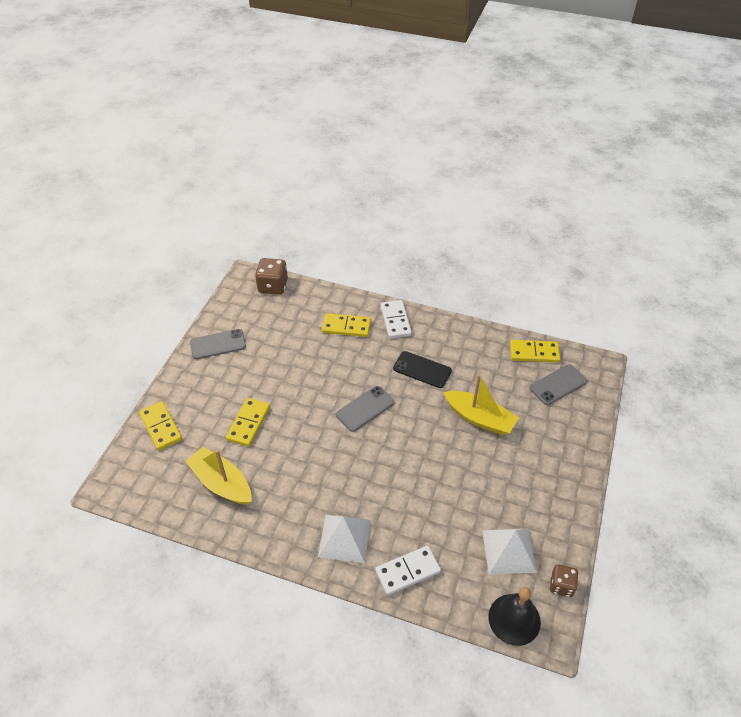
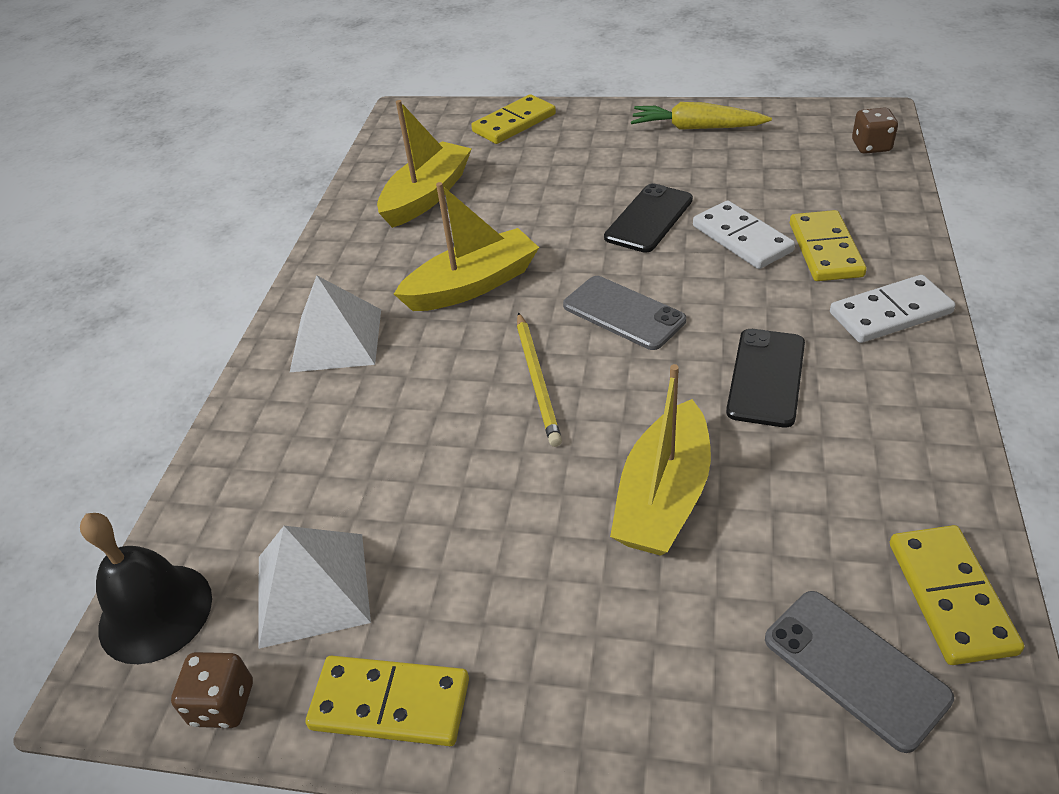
camera: 85 degrees right, 5 degrees down
grey phone [190,329,246,359] -> yellow carrot [631,102,772,130]
yellow domino [226,398,270,447] -> yellow domino moved to [306,655,469,746]
brown dice [255,258,288,295] -> brown dice [852,107,898,154], size x0.63
white domino [375,546,441,595] -> white domino moved to [693,201,795,269]
none -> yellow boat [394,182,539,311]
none -> yellow pencil [517,312,562,447]
none -> black phone [604,183,693,253]

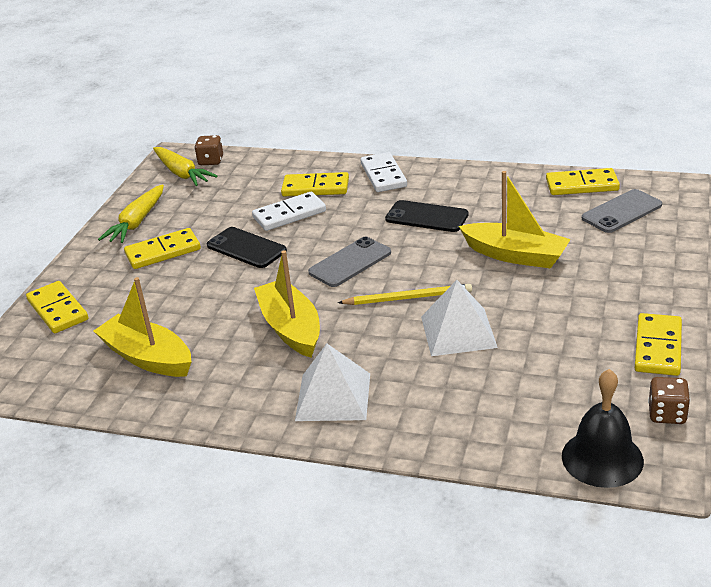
camera: 85 degrees left, 10 degrees down
white pyramid [259,526,371,649] -> white pyramid moved to [421,280,498,356]
none -> yellow domino [124,228,201,269]
none -> yellow carrot [153,147,217,186]

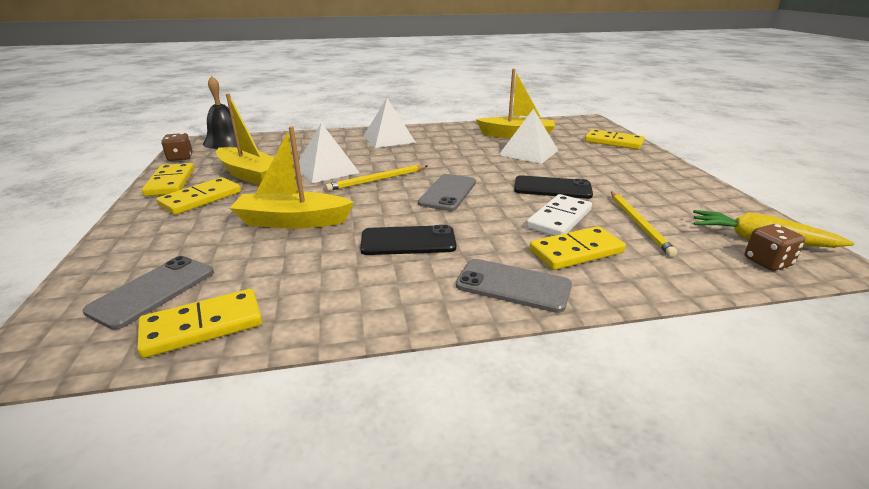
camera: 150 degrees right, 5 degrees down
yellow carrot [98,184,164,243] -> none
yellow domino [124,228,201,269] -> yellow domino moved to [156,177,241,215]
yellow boat [254,250,320,358] -> yellow boat moved to [216,93,274,185]
white domino [361,152,407,192] -> grey phone [456,259,572,313]
none -> white pyramid [499,109,558,164]
none -> yellow pencil [611,192,677,257]

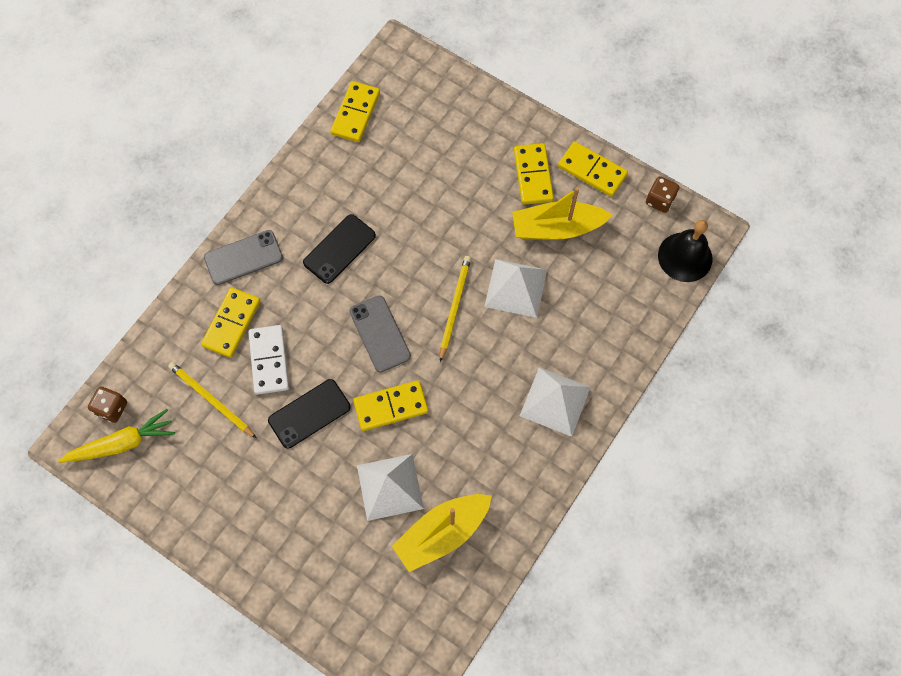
camera: 135 degrees right, 40 degrees up
grey phone [83,256,214,330] -> none
yellow boat [230,126,354,229] -> none
yellow domino [585,129,645,150] -> yellow domino moved to [353,380,428,431]

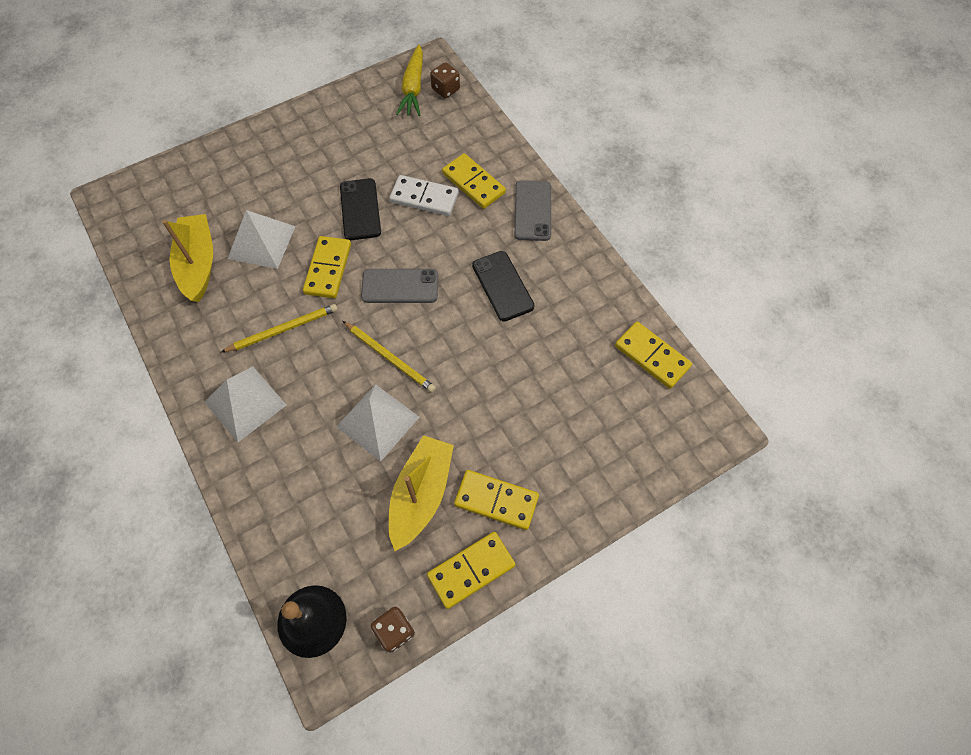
camera: 115 degrees right, 5 degrees down
yellow pencil [168,362,256,438] -> yellow pencil moved to [221,304,338,352]

